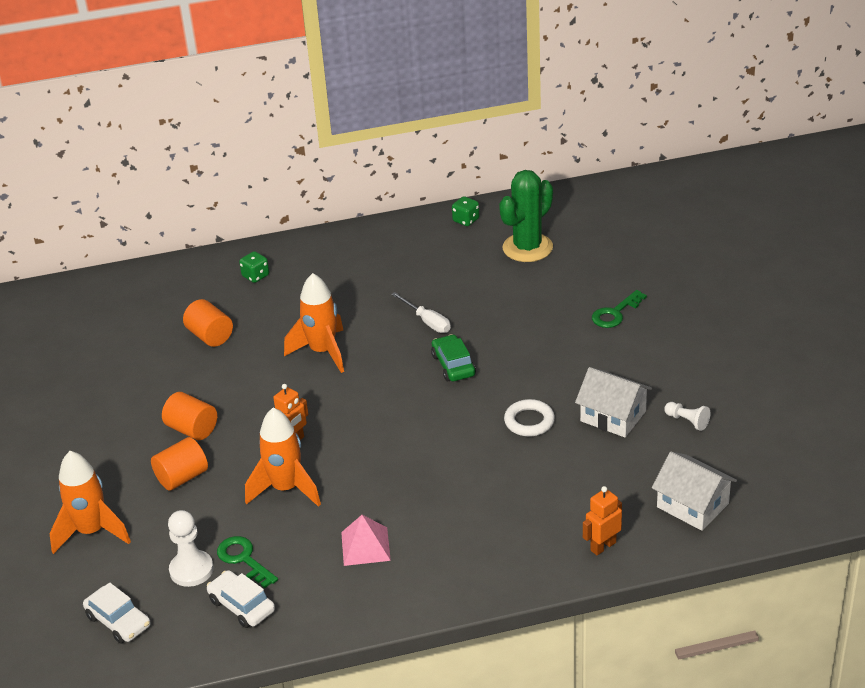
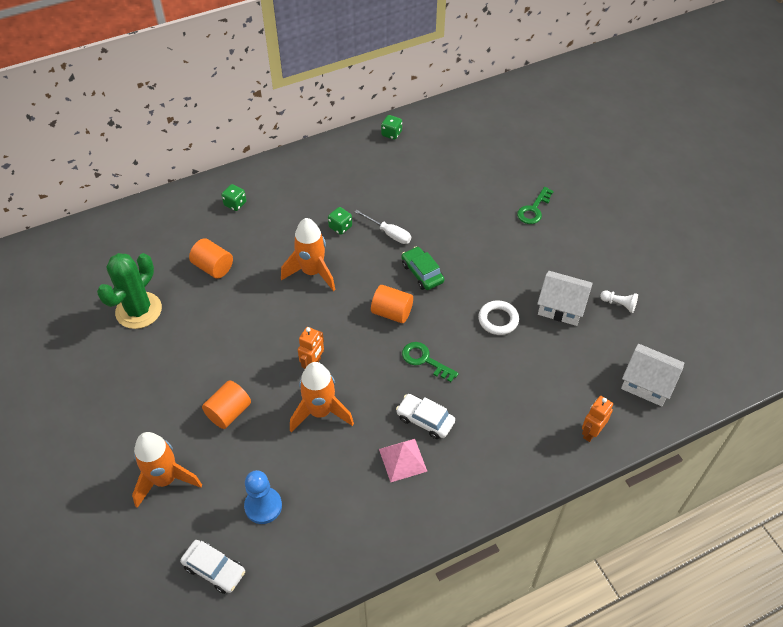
camera: 15 degrees left, 15 degrees up
orange cylinder [162,392,217,440] -> orange cylinder moved to [371,285,413,323]
white pawn [168,510,214,587] -> blue pawn [244,470,282,524]
white car [207,570,275,628] -> white car moved to [396,394,455,439]
green key [217,536,278,588] -> green key moved to [402,342,459,382]
green cactus [499,170,553,262] -> green cactus moved to [97,253,162,329]
none -> green dice [328,207,352,235]

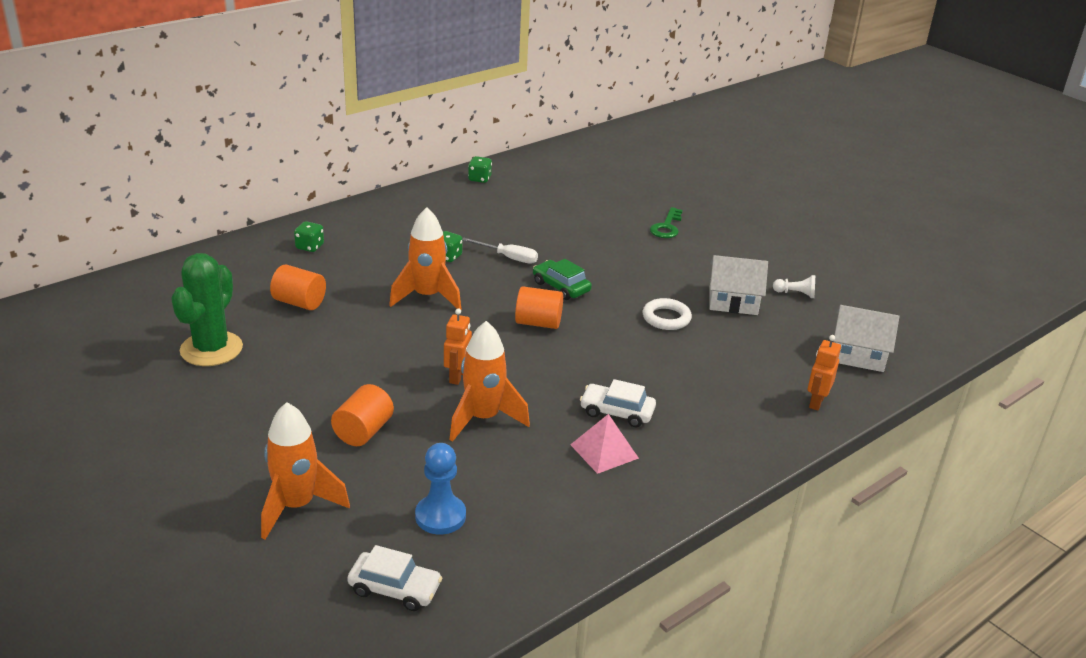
camera: 15 degrees left, 20 degrees down
green key [402,342,459,382] -> none

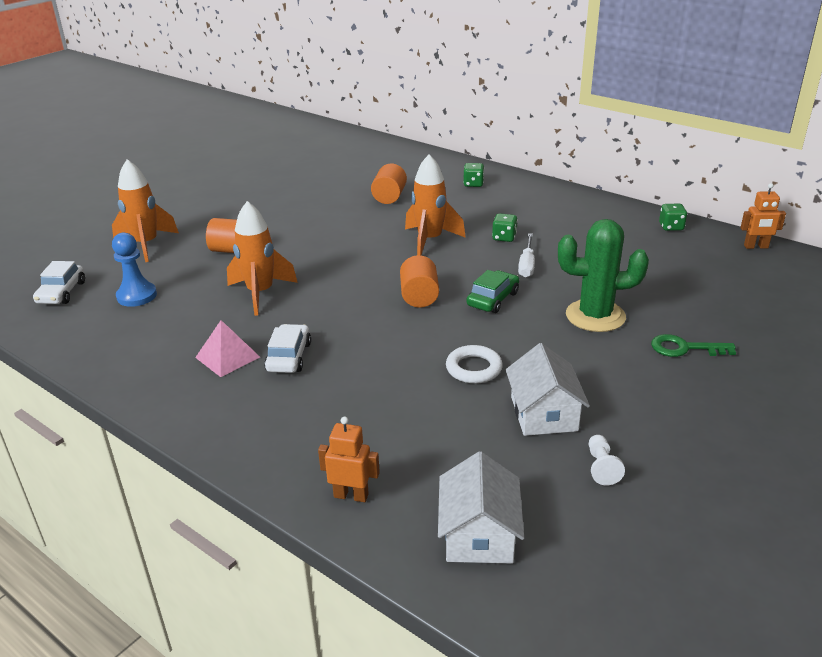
camera: 80 degrees right, 0 degrees up
green cactus [171,253,243,366] -> green cactus moved to [558,219,649,332]
orange robot [444,309,472,385] -> orange robot moved to [741,183,786,249]

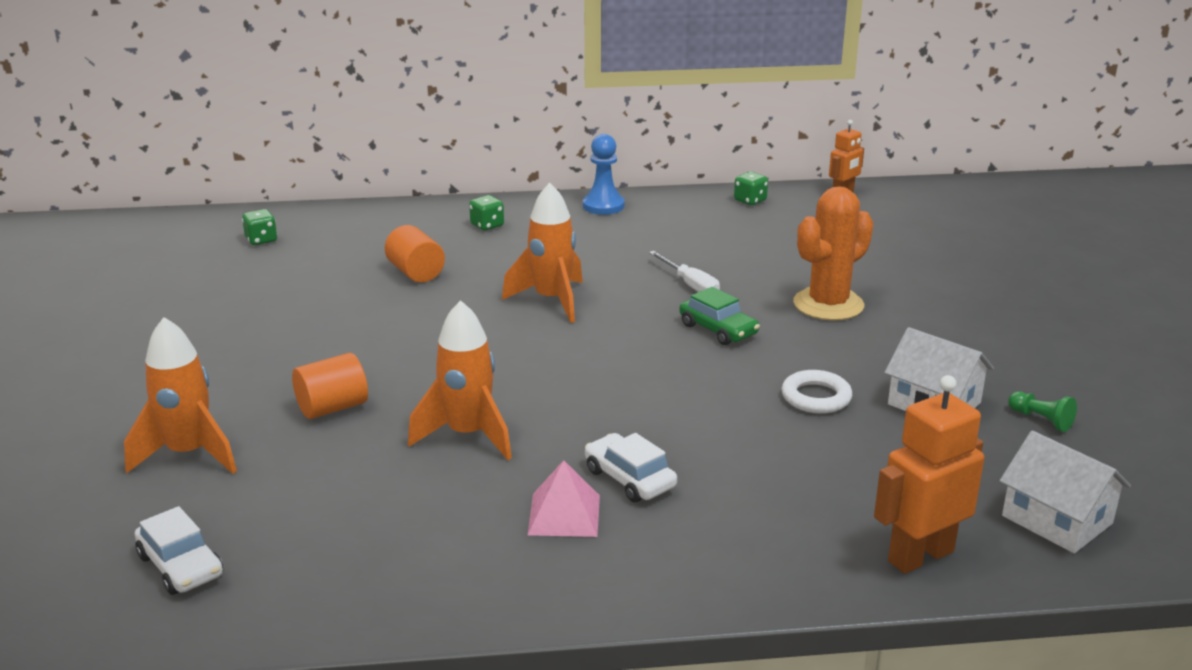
camera: 45 degrees left, 5 degrees down
blue pawn [112,233,157,307] -> blue pawn moved to [583,134,625,215]
orange robot [318,417,380,502] -> orange robot [874,375,984,574], size x1.66
orange cylinder [400,255,439,307] -> none
green car [466,270,519,313] -> green car turned 150 degrees clockwise [679,287,760,345]
green dice [492,213,518,242] -> green dice moved to [242,209,277,245]
green cactus [558,219,649,332] -> orange cactus [793,186,873,320]
white pawn [589,435,625,485] -> green pawn [1008,391,1077,432]
green key [651,334,736,357] -> none

